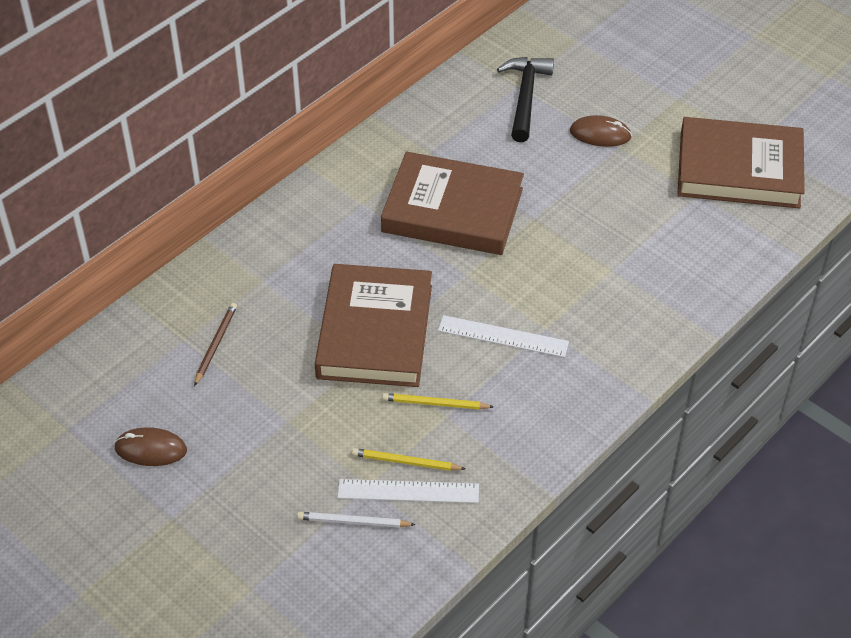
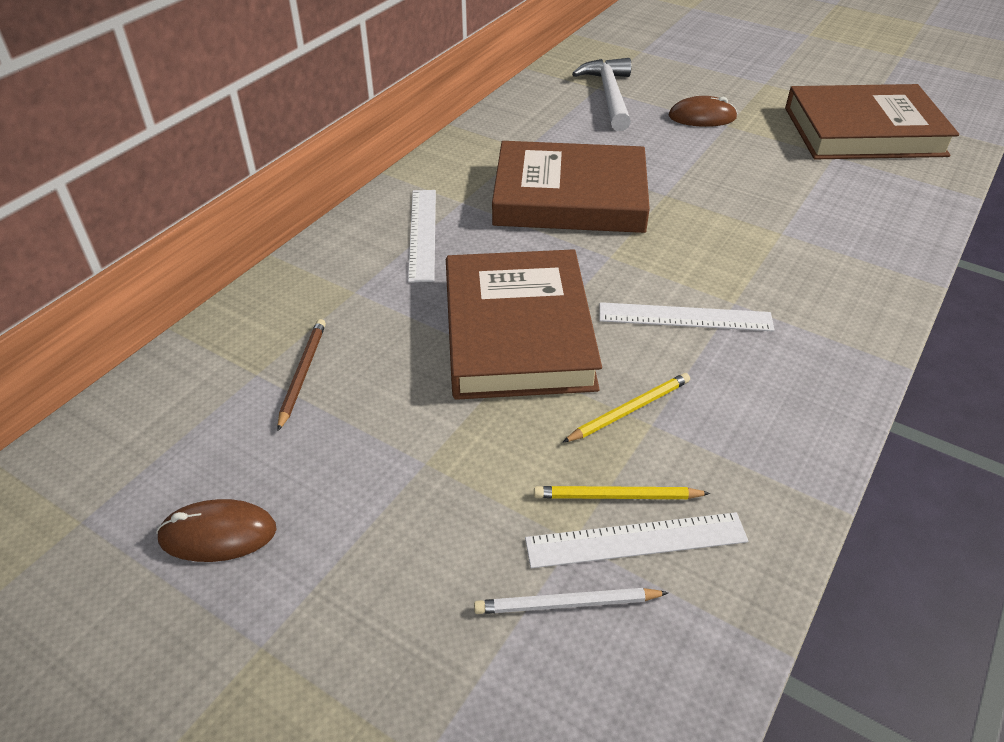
camera: 10 degrees left, 5 degrees down
yellow pencil [382,393,493,409] -> yellow pencil turned 150 degrees clockwise [563,373,690,442]
black hammer [497,57,554,142] -> white hammer [572,58,631,131]
none -> white ruler [408,190,436,283]

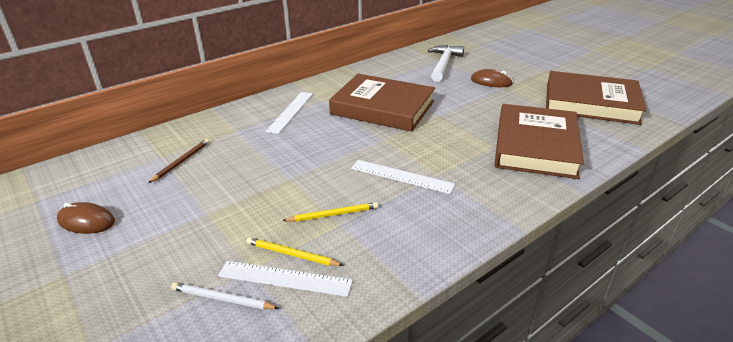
camera: 20 degrees right, 10 degrees down
brown book [446,249,602,400] -> brown book moved to [495,104,584,179]

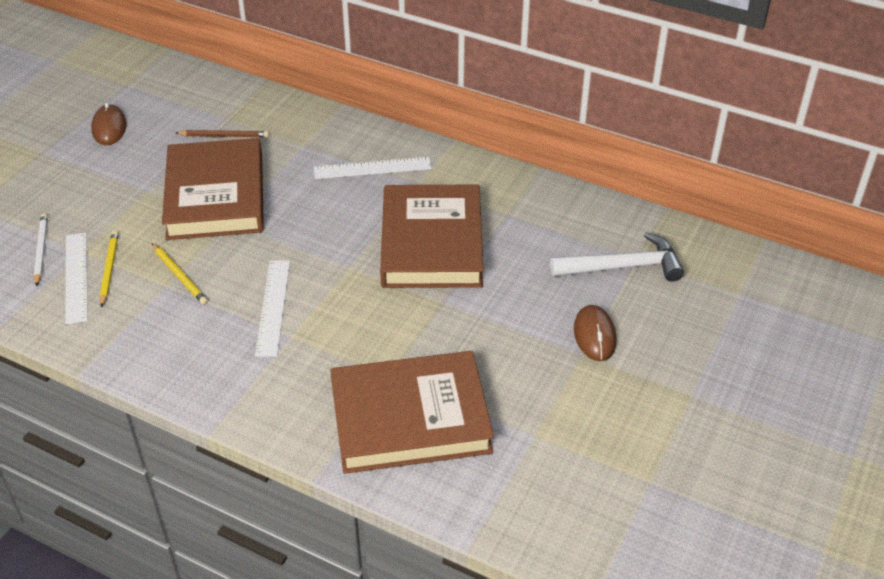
camera: 65 degrees right, 10 degrees up
brown book [546,71,647,125] -> brown book moved to [162,138,264,240]

